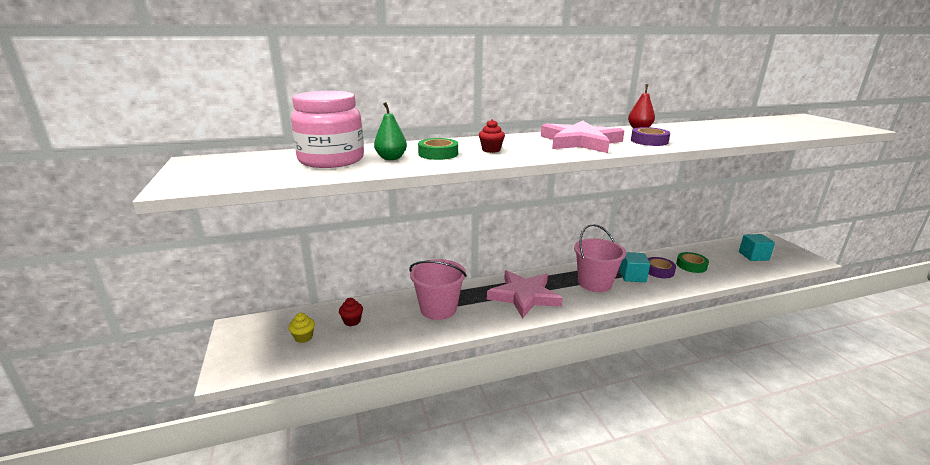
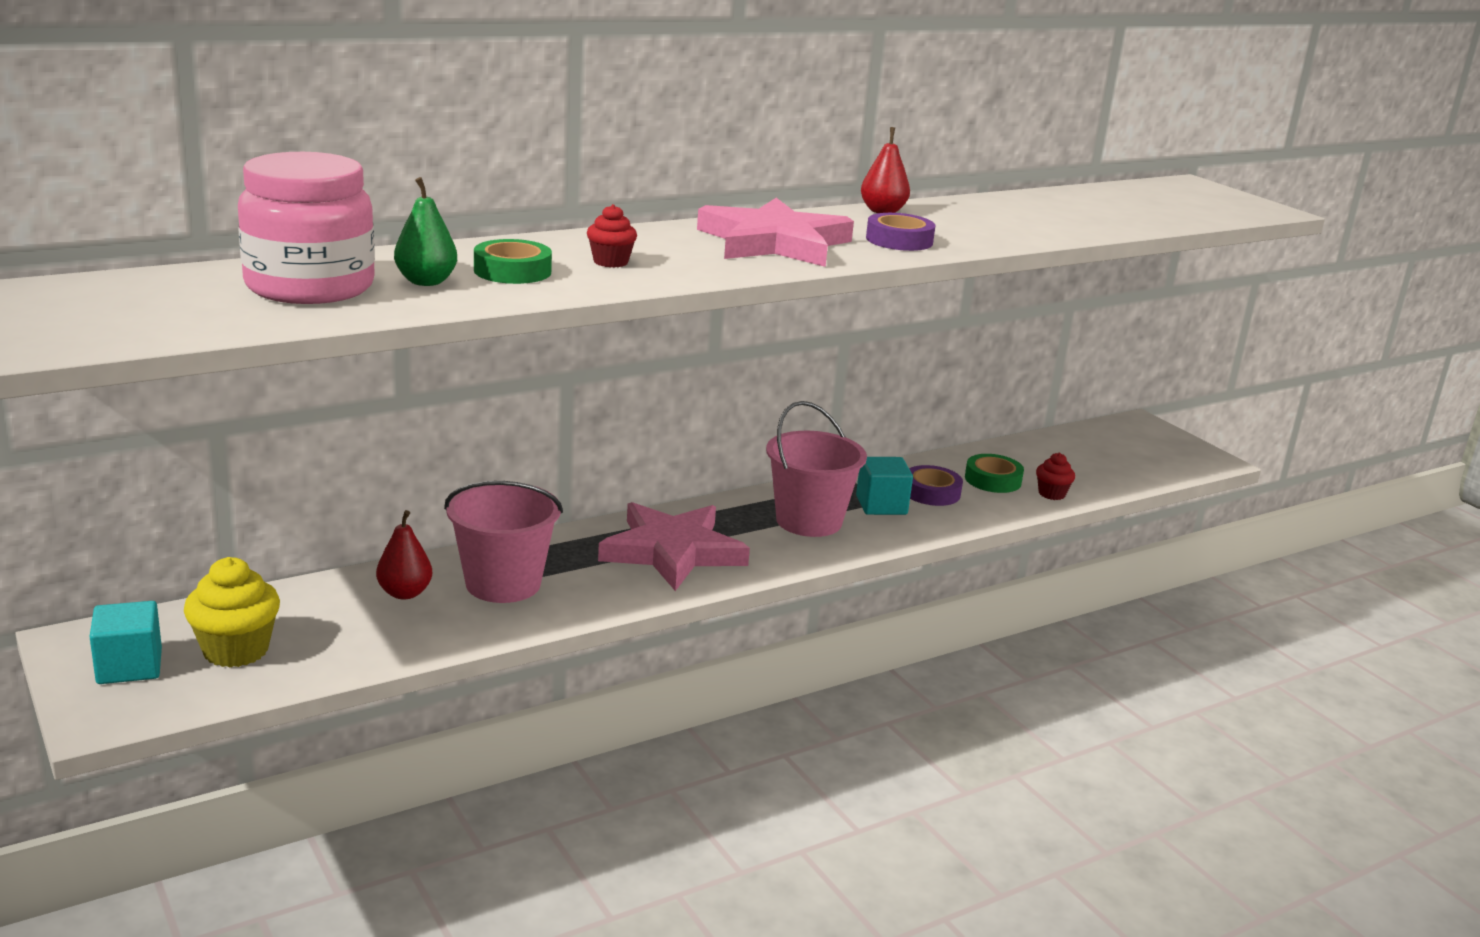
camera: 15 degrees left, 0 degrees up
yellow cupcake [288,313,315,343] -> yellow cupcake [184,557,280,667], size x1.75
red cupcake [339,298,363,326] -> red cupcake moved to [1036,453,1075,500]
turquoise cube [739,234,775,261] -> turquoise cube moved to [89,601,162,684]
none -> red pear [376,510,432,599]

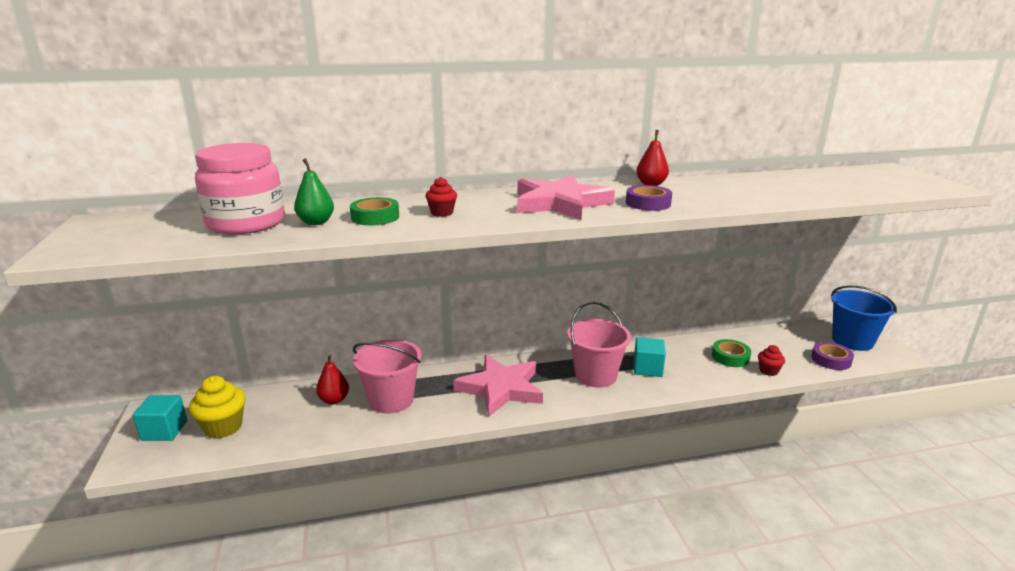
camera: 20 degrees right, 0 degrees up
purple tape [909,465,963,506] -> purple tape moved to [811,342,854,370]
none -> blue bucket [831,285,897,351]

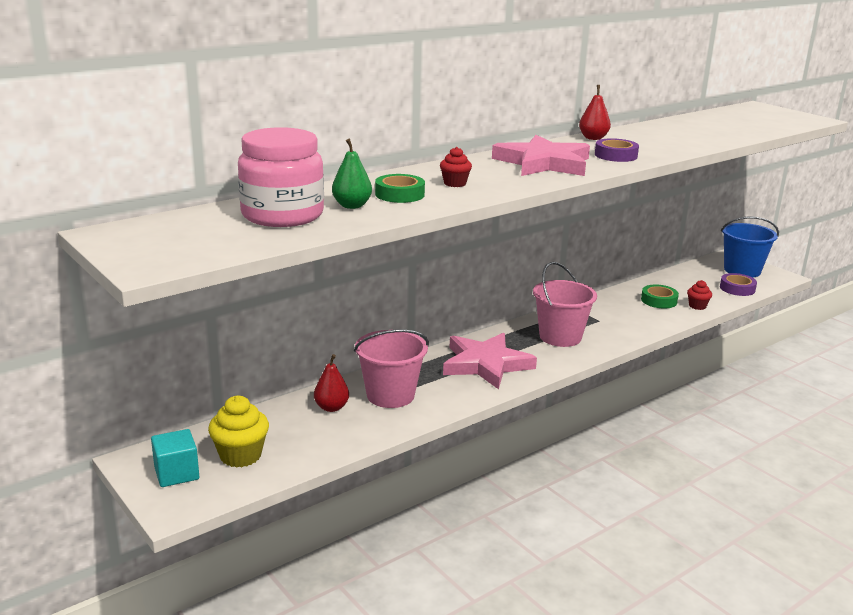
camera: 25 degrees left, 0 degrees up
turquoise cube [634,337,666,377] -> none

